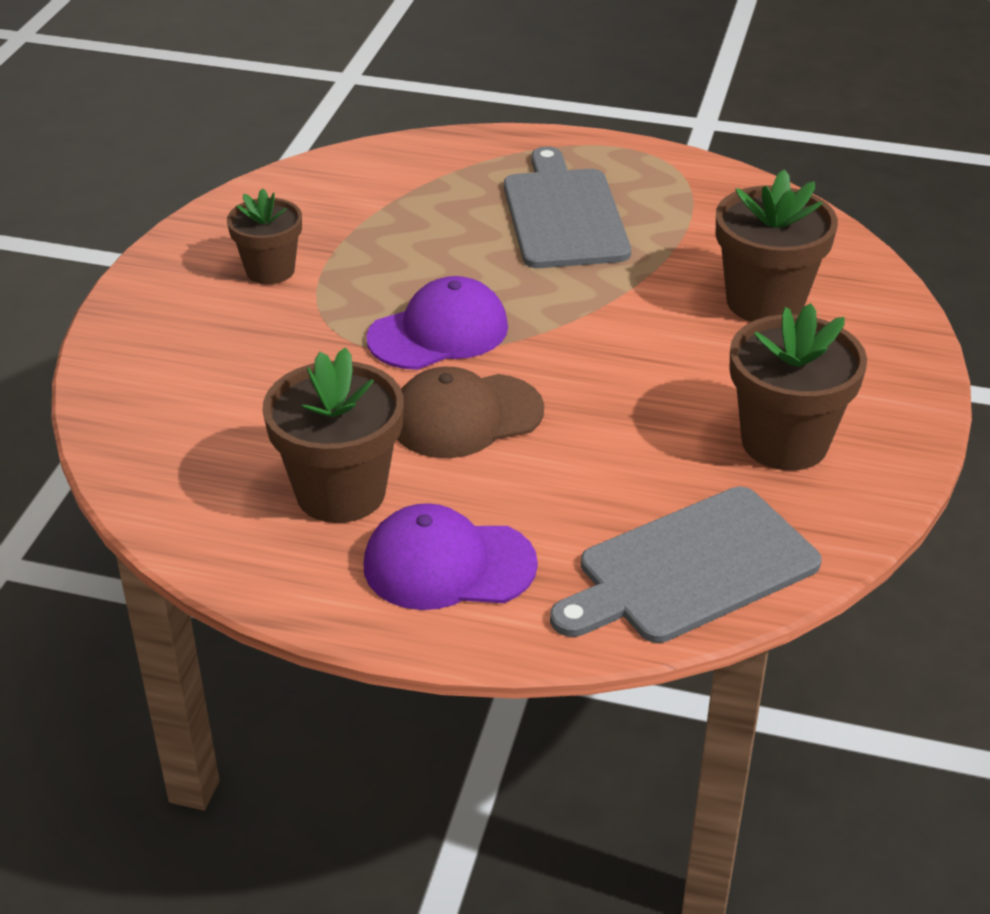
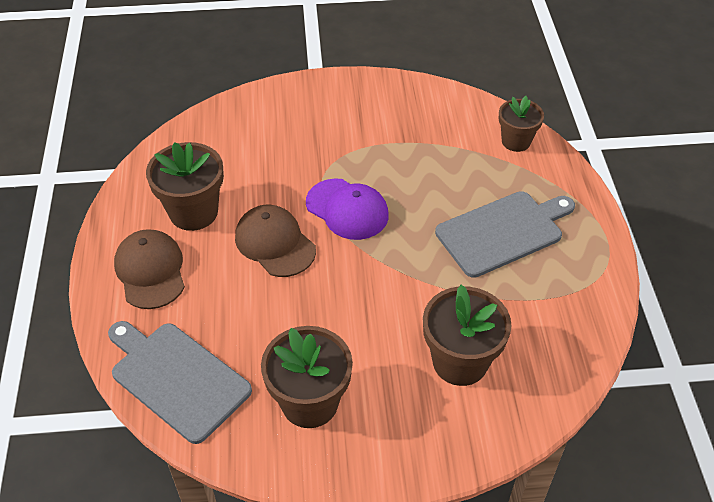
camera: 70 degrees right, 10 degrees up
brown flower pot [227,188,302,284] -> brown flower pot moved to [499,96,544,152]
purple cap [364,503,538,610] -> brown cap [114,229,185,309]

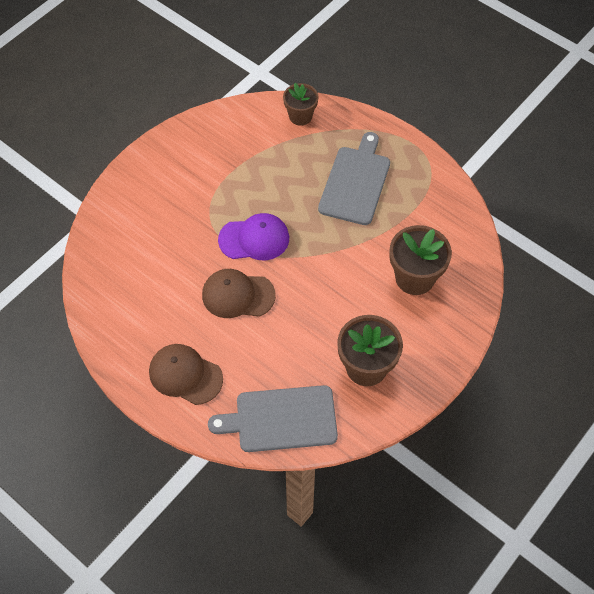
camera: 45 degrees left, 10 degrees up
brown flower pot [146,142,224,231] -> none

